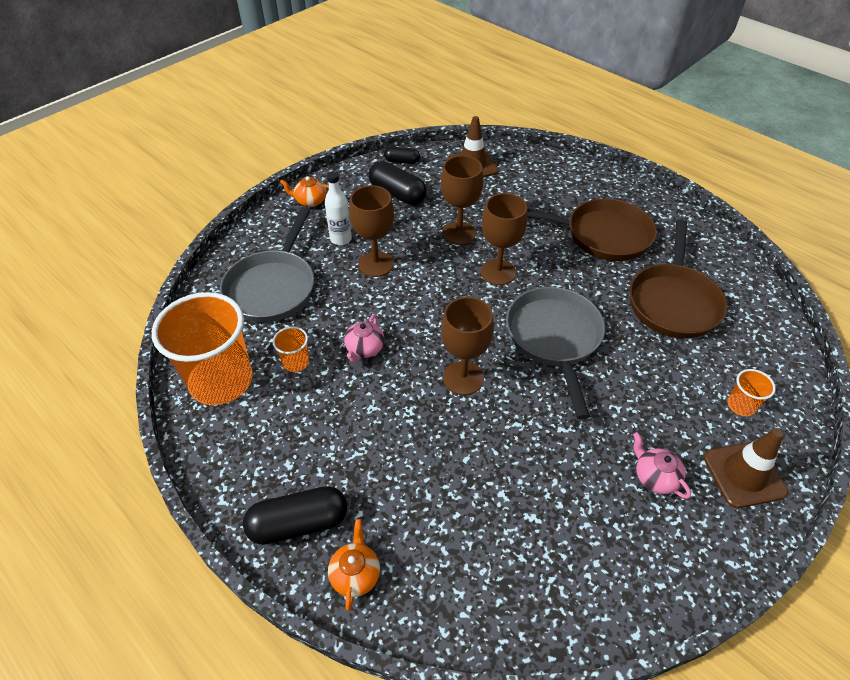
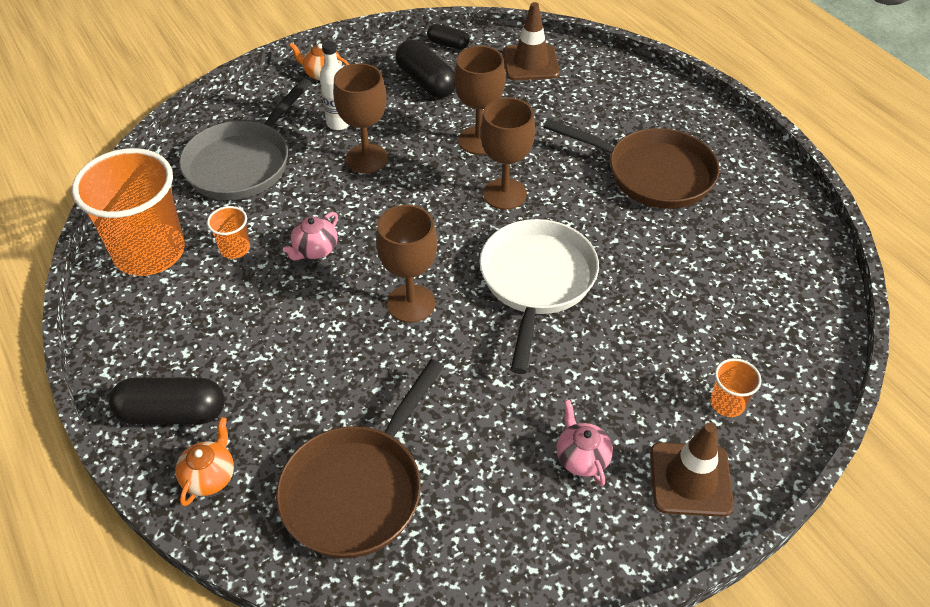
camera: 15 degrees right, 0 degrees up
grey pan [506,287,605,420] -> white pan [479,219,599,374]
brown pan [629,220,727,338] -> brown pan moved to [276,359,444,559]

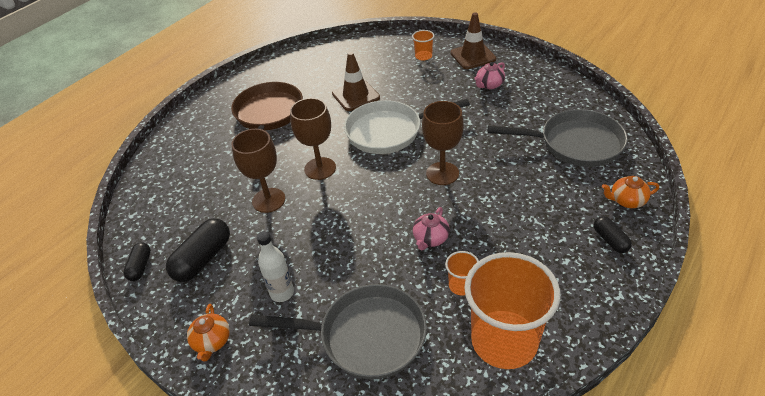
camera: 110 degrees left, 5 degrees down
black capsule [109,377,225,424] -> black capsule [594,216,632,253], size x0.57
brown pan [276,359,444,559] -> grey pan [488,109,628,167]
pink teapot [283,212,338,261] -> pink teapot turned 105 degrees clockwise [413,207,450,250]
brown goblet [333,63,388,173] -> none
brown traffic cone [503,2,560,80] -> brown traffic cone moved to [332,52,380,111]

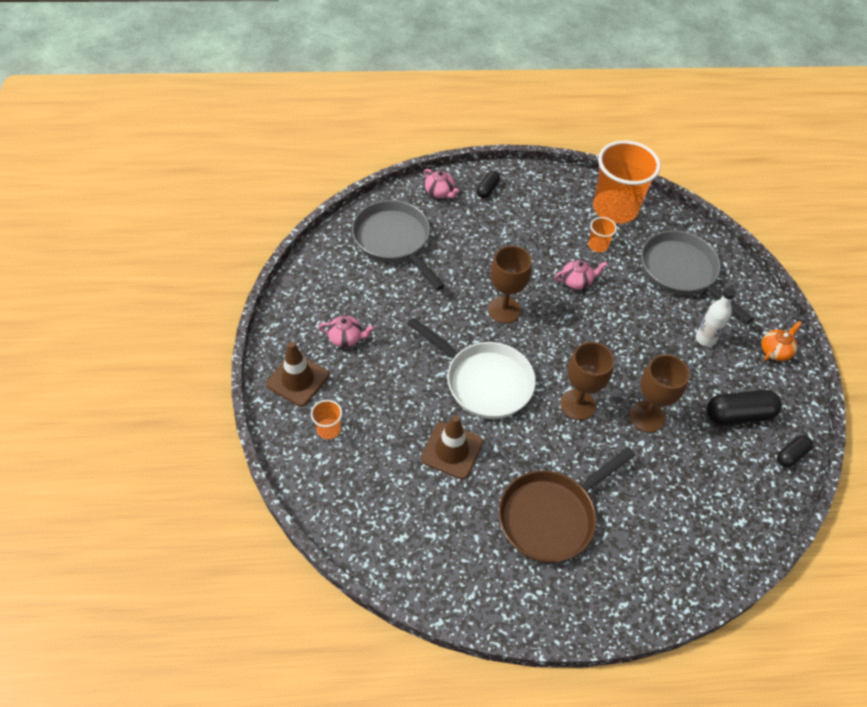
camera: 135 degrees left, 10 degrees up
orange teapot [602,176,659,208] -> pink teapot [424,169,460,198]

